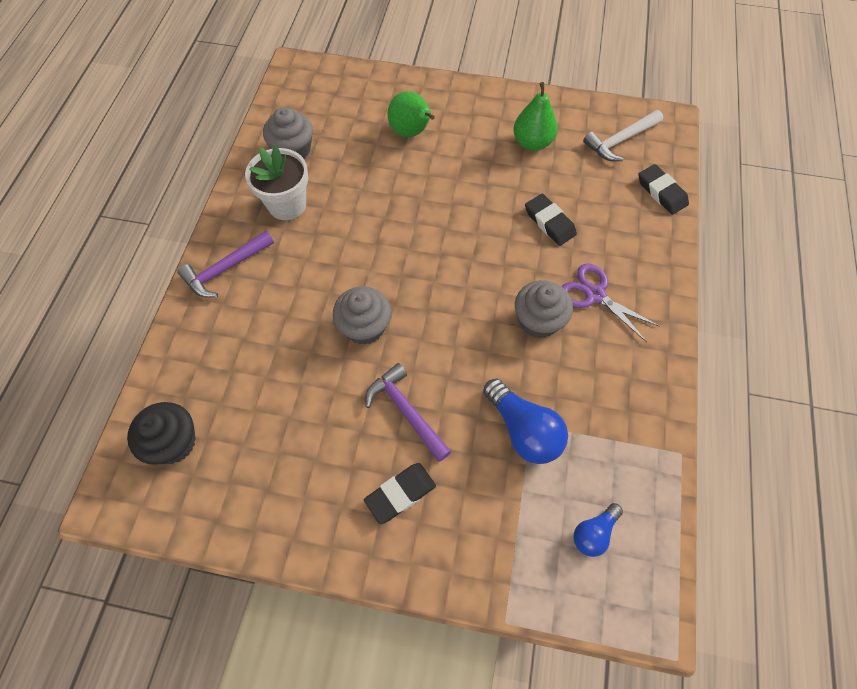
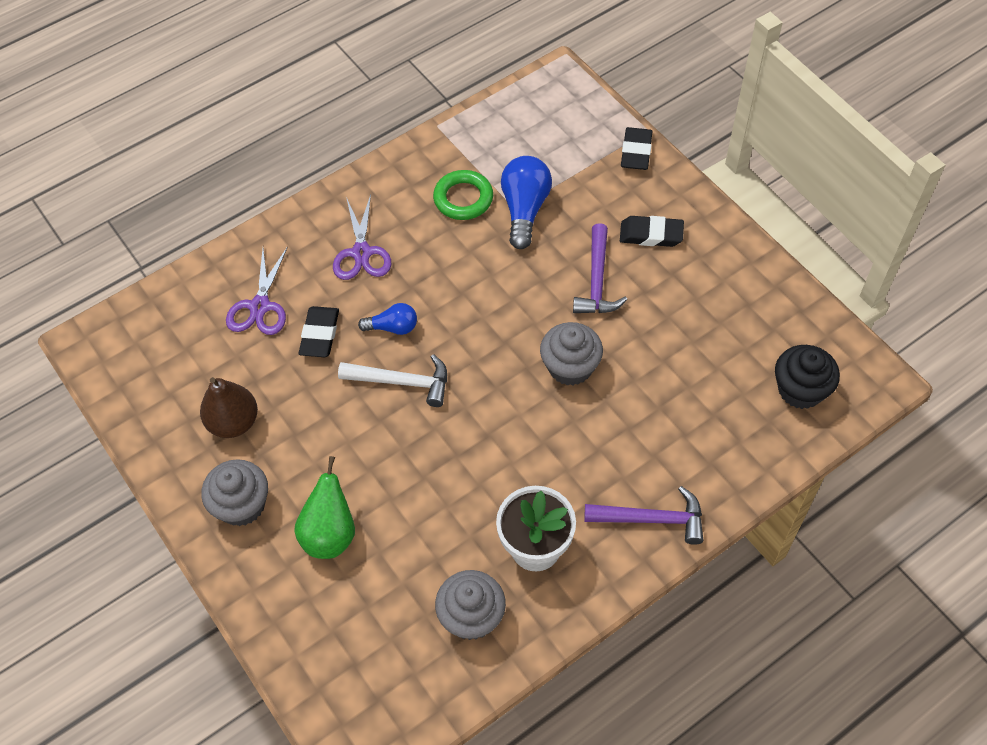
camera: 135 degrees left, 5 degrees down
green pear [513,82,557,151] -> brown pear [200,377,258,438]
grey cupcake [515,280,573,338] -> grey cupcake moved to [201,459,268,526]
blue light bulb [574,503,623,557] -> blue light bulb moved to [358,303,417,335]
white hammer [583,110,663,161] -> white hammer moved to [338,354,447,407]
black eraser [639,164,689,215] -> black eraser moved to [621,127,652,170]
none -> purple scissors [226,246,288,335]
none -> green ring [433,170,493,220]

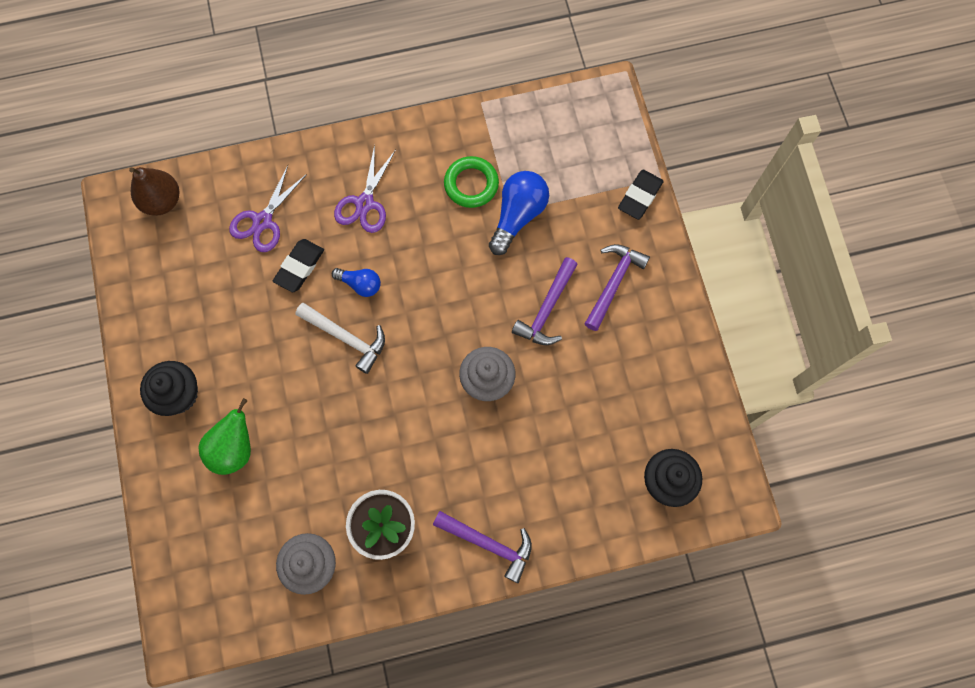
camera: 20 degrees right, 15 degrees up
brown pear [200,377,258,438] -> brown pear moved to [129,167,179,216]
grey cupcake [201,459,268,526] -> black cupcake [140,361,198,416]
black eraser [620,216,684,247] -> purple hammer [585,244,650,331]

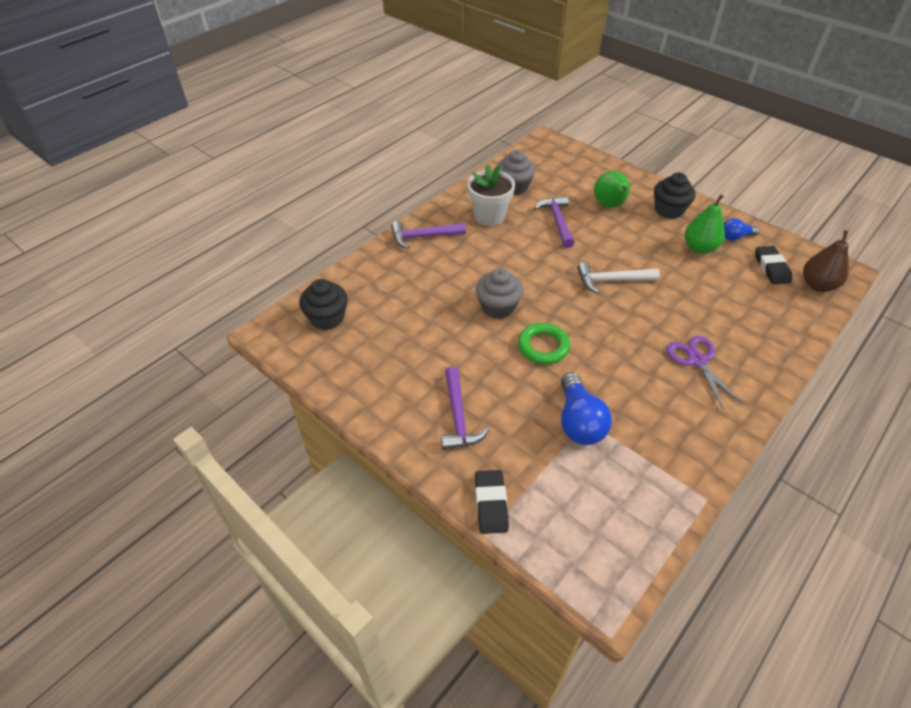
camera: 145 degrees right, 25 degrees down
purple scissors [229,165,307,252] -> none
black eraser [273,239,324,292] -> black eraser moved to [755,246,792,284]
blue light bulb [332,268,381,297] -> blue light bulb moved to [724,218,759,241]
green ring [444,156,499,208] -> green ring moved to [518,323,570,364]
purple hammer [512,257,578,345] -> purple hammer moved to [534,196,574,248]
none -> green pear [685,195,725,254]

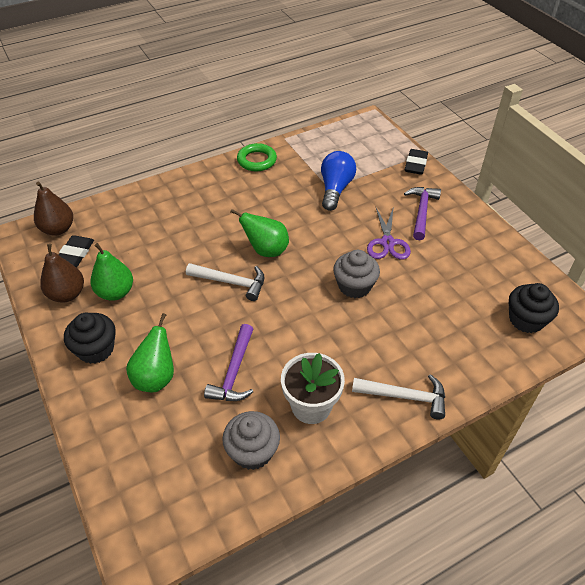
camera: 160 degrees left, 0 degrees up
purple hammer [391,221,466,249] -> white hammer [352,374,445,420]
green ring [518,323,570,364] -> green ring moved to [237,143,277,171]
purple scissors [666,336,743,410] -> purple scissors moved to [367,206,411,259]
blue light bulb [724,218,759,241] -> brown pear [40,243,84,303]
none -> green pear [230,209,289,257]

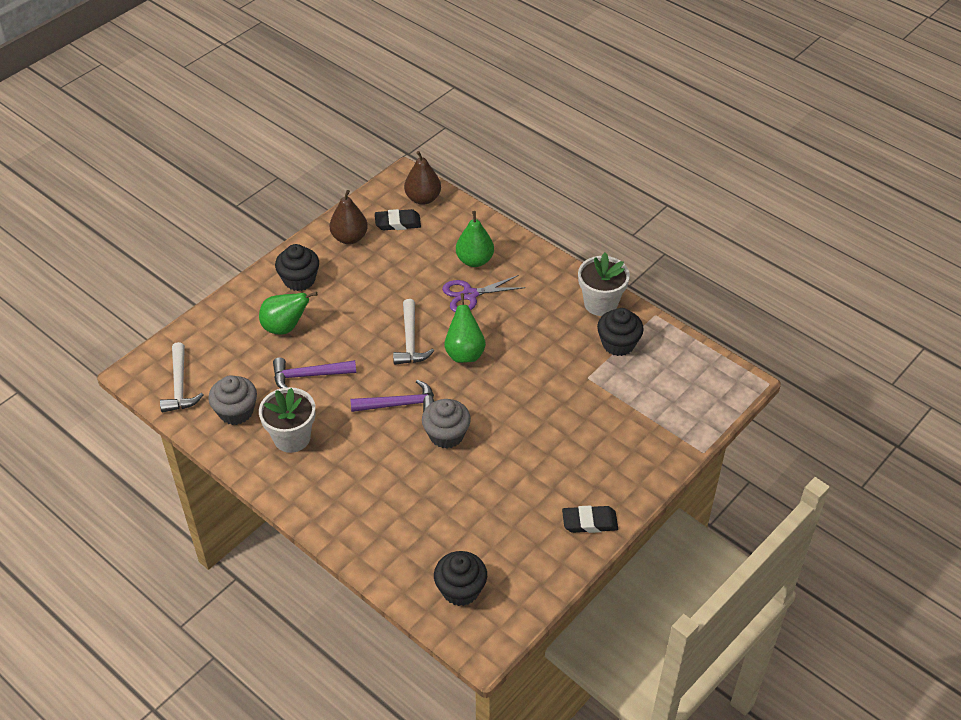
camera: 70 degrees right, 0 degrees up
green pear [91,243,133,301] -> green pear moved to [456,211,494,267]
green ring [237,143,277,171] -> white flower pot [578,252,630,316]
blue light bulb [321,151,356,211] -> none
white hammer [352,374,445,420] -> white hammer moved to [160,342,203,413]
purple scissors [367,206,411,259] -> purple scissors moved to [442,275,525,312]
purple hammer [404,187,441,240] -> purple hammer moved to [350,380,434,413]
black eraser [405,149,428,175] -> black eraser moved to [562,506,618,533]
none -> black cupcake [597,308,644,356]

